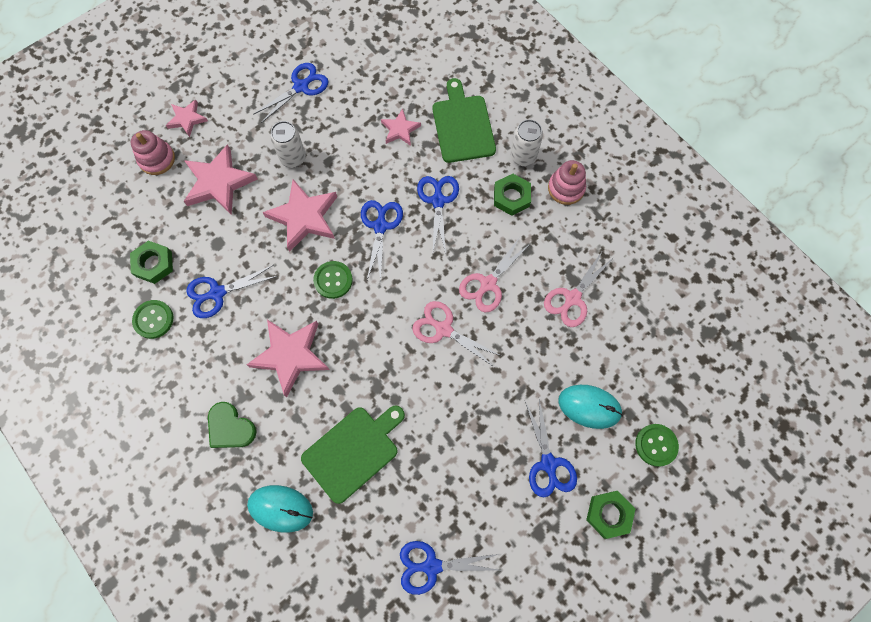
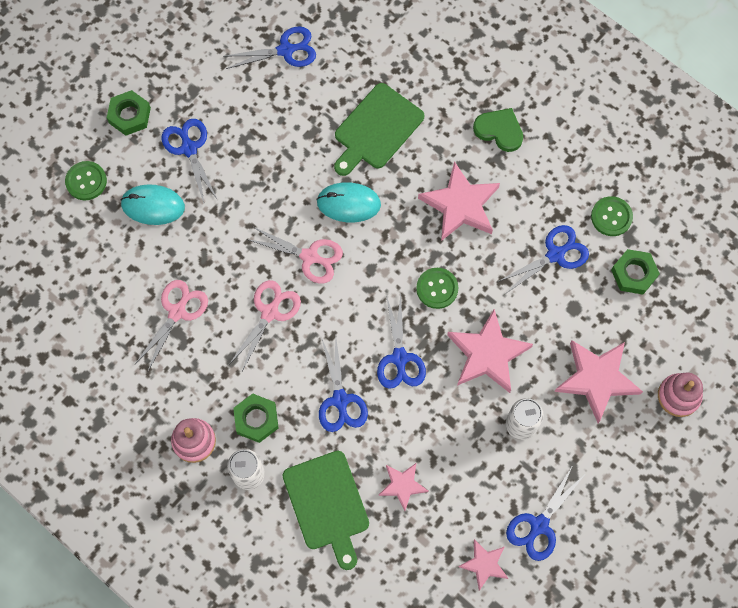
camera: 170 degrees right, 0 degrees up
pink star [166,100,208,137] -> pink star moved to [458,539,508,591]
turquoise mouse [247,485,313,533] -> turquoise mouse moved to [316,182,381,222]

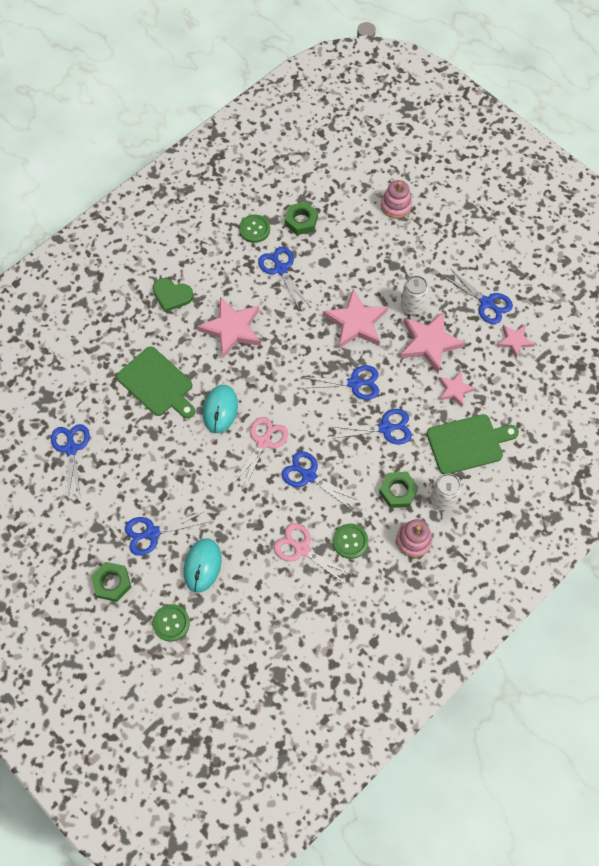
camera: 85 degrees left, 5 degrees down
pink scissors [230,280,301,373] -> blue scissors [281,451,359,509]
green button [416,268,458,309] -> green button moved to [333,524,368,559]
green heart [473,108,523,152] -> green heart turned 105 degrees counterclockwise [153,278,194,312]
pink star [554,340,643,423] -> pink star moved to [400,311,466,373]

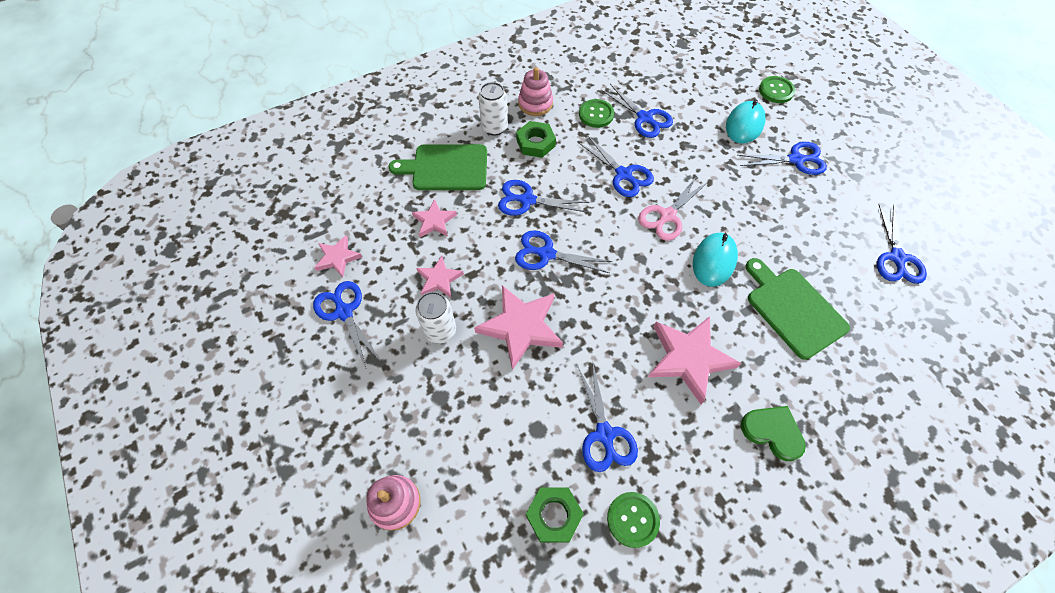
camera: 165 degrees left, 5 degrees down
green nut [91,562,131,602] -> none
pink scissors [274,523,352,585] -> blue scissors [601,84,673,138]
pink star [400,311,466,373] -> pink star [416,256,464,298], size x0.56

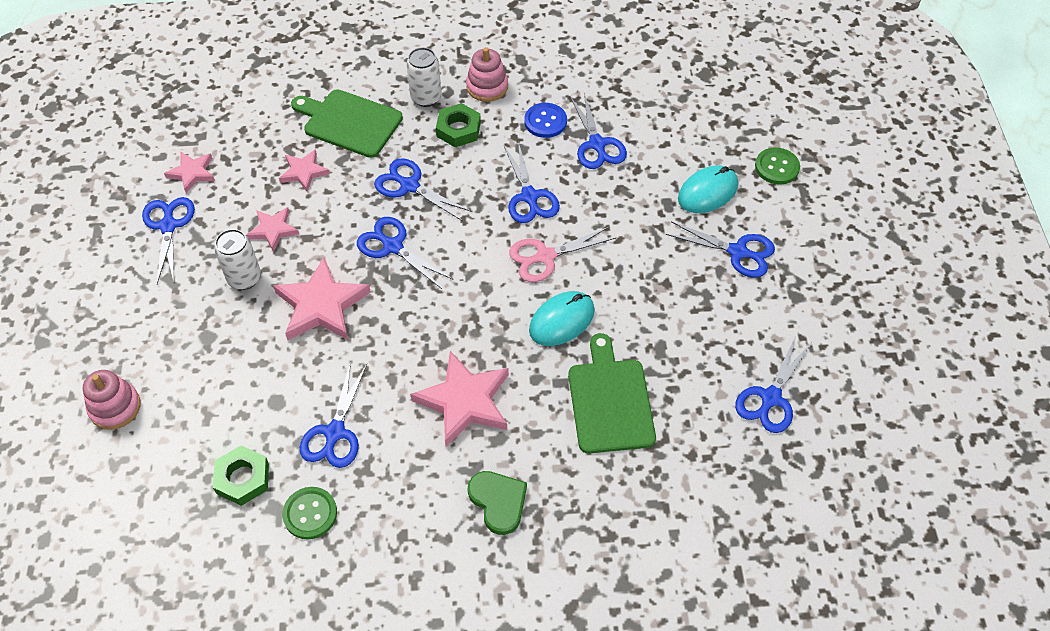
camera: 25 degrees right, 5 degrees down
green button [579,99,614,128] -> blue button [524,103,567,138]

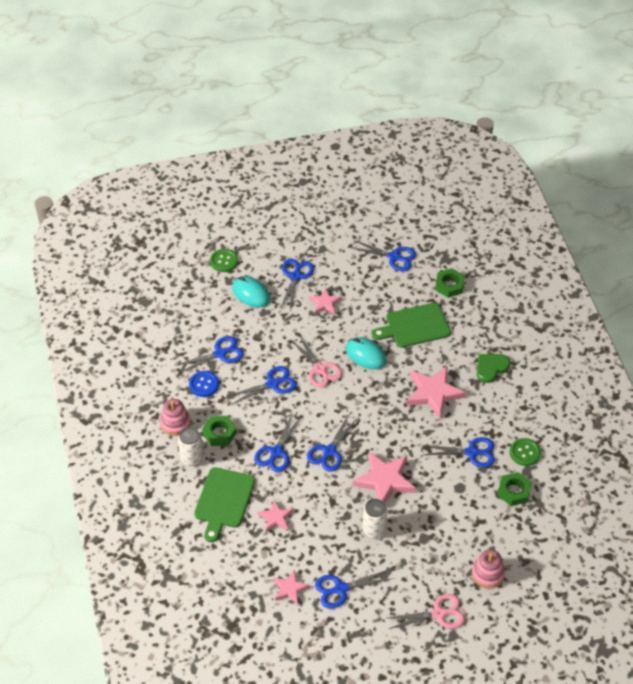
camera: 100 degrees left, 5 degrees down
pink star [246,207,300,252] -> pink star moved to [309,287,342,314]
none -> pink scissors [387,594,465,629]
none -> green nut [435,268,465,298]

